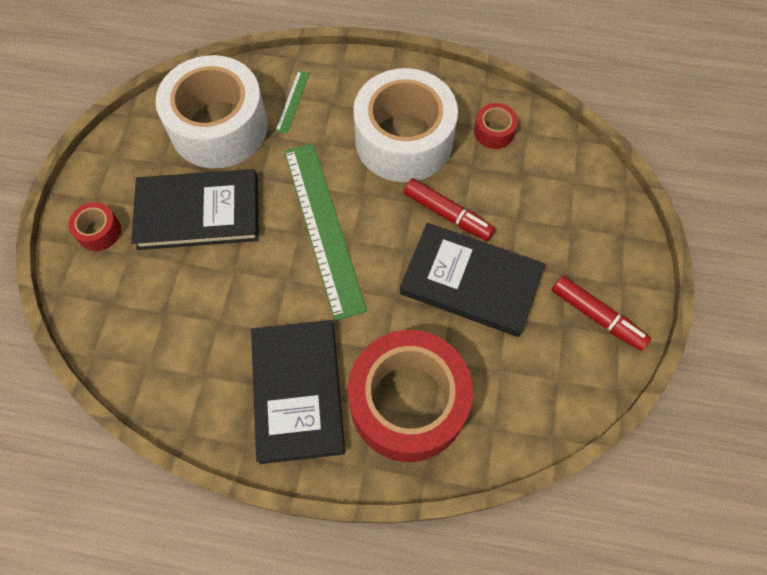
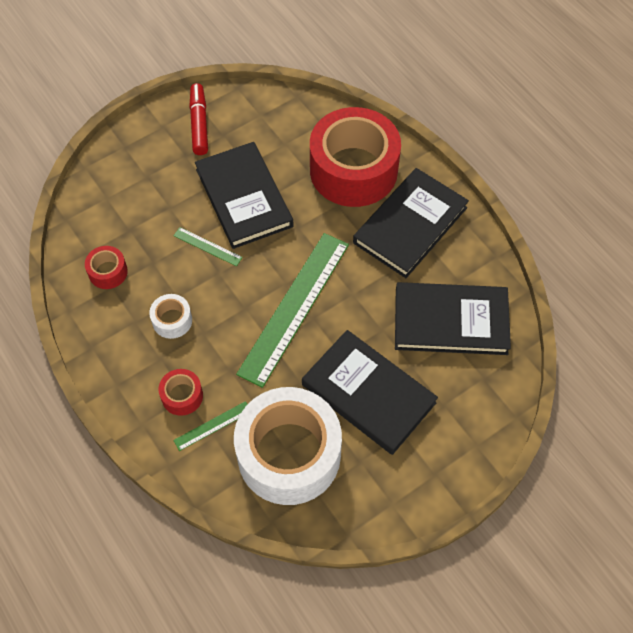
camera: 135 degrees left, 5 degrees down
red tape [68,202,121,251] -> red tape moved to [159,369,203,416]
white tape [353,68,458,182] -> white tape [149,294,192,339], size x0.41
red marker [404,179,495,241] -> green ruler [173,227,243,266]
none -> black book [395,282,511,355]

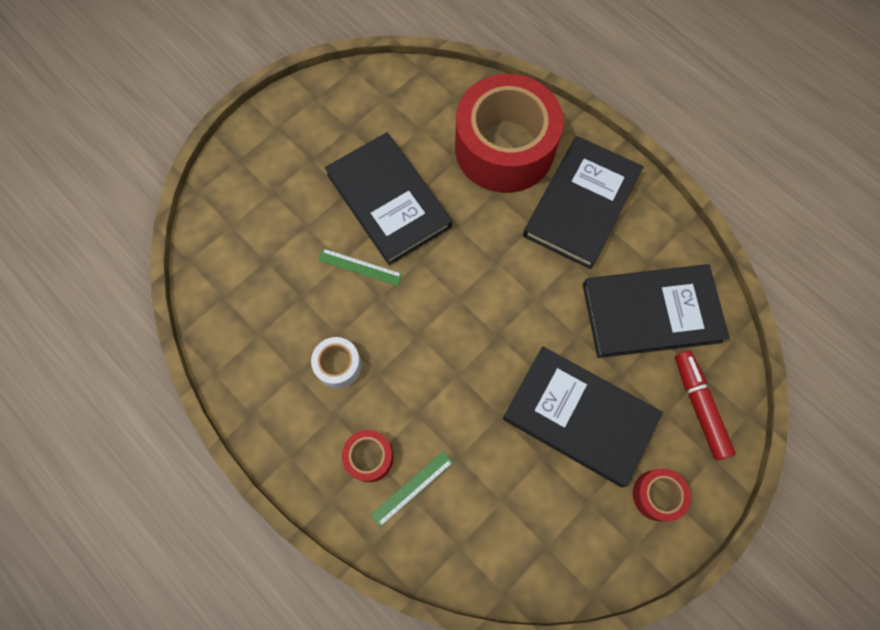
camera: 10 degrees left, 10 degrees up
red tape [85,246,128,289] -> red tape moved to [633,469,691,521]
red marker [189,83,208,155] -> red marker moved to [675,351,736,460]
white tape [234,387,342,505] -> none
green ruler [236,233,349,388] -> none

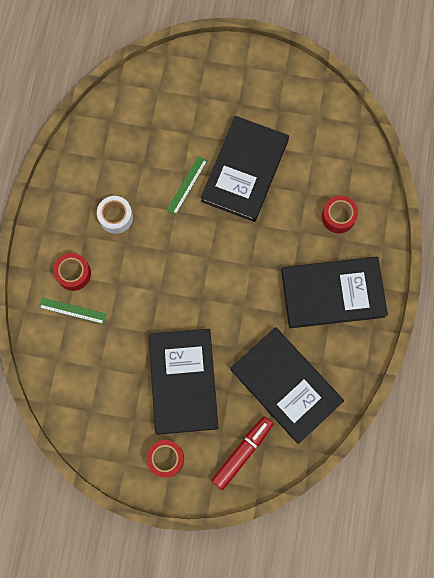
camera: 55 degrees right, 5 degrees up
green ruler [318,248,402,286] -> green ruler turned 45 degrees clockwise [167,156,207,215]
red tape [455,74,564,193] -> red tape [322,196,358,233], size x0.41

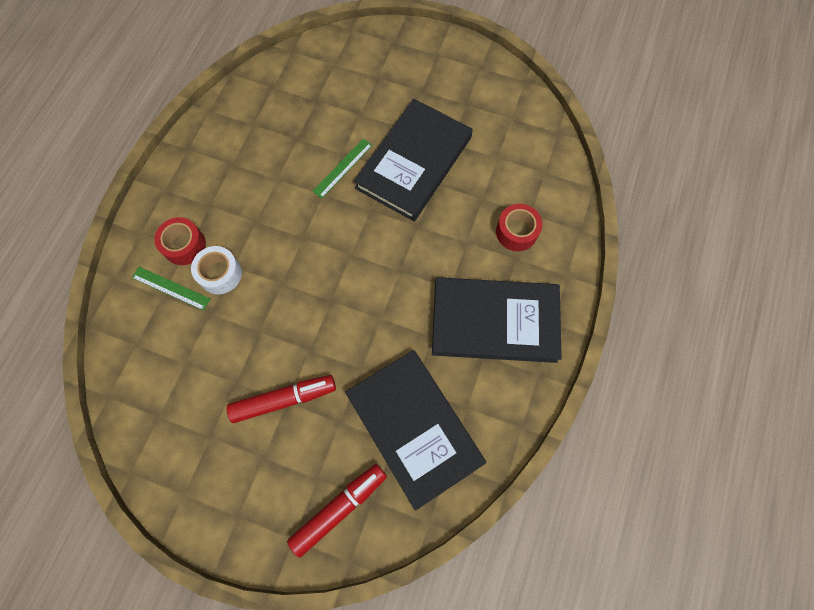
camera: 10 degrees right, 5 degrees down
white tape [97,196,133,234] -> white tape moved to [191,246,242,294]
red tape [147,440,184,477] -> none
black book [149,329,219,435] -> red marker [227,375,336,423]

